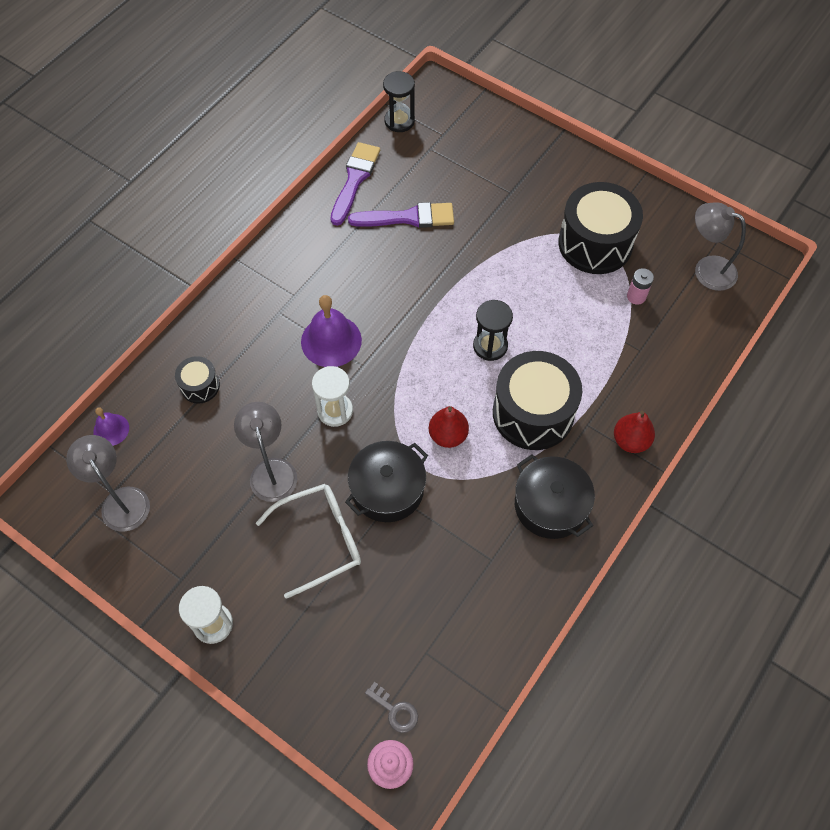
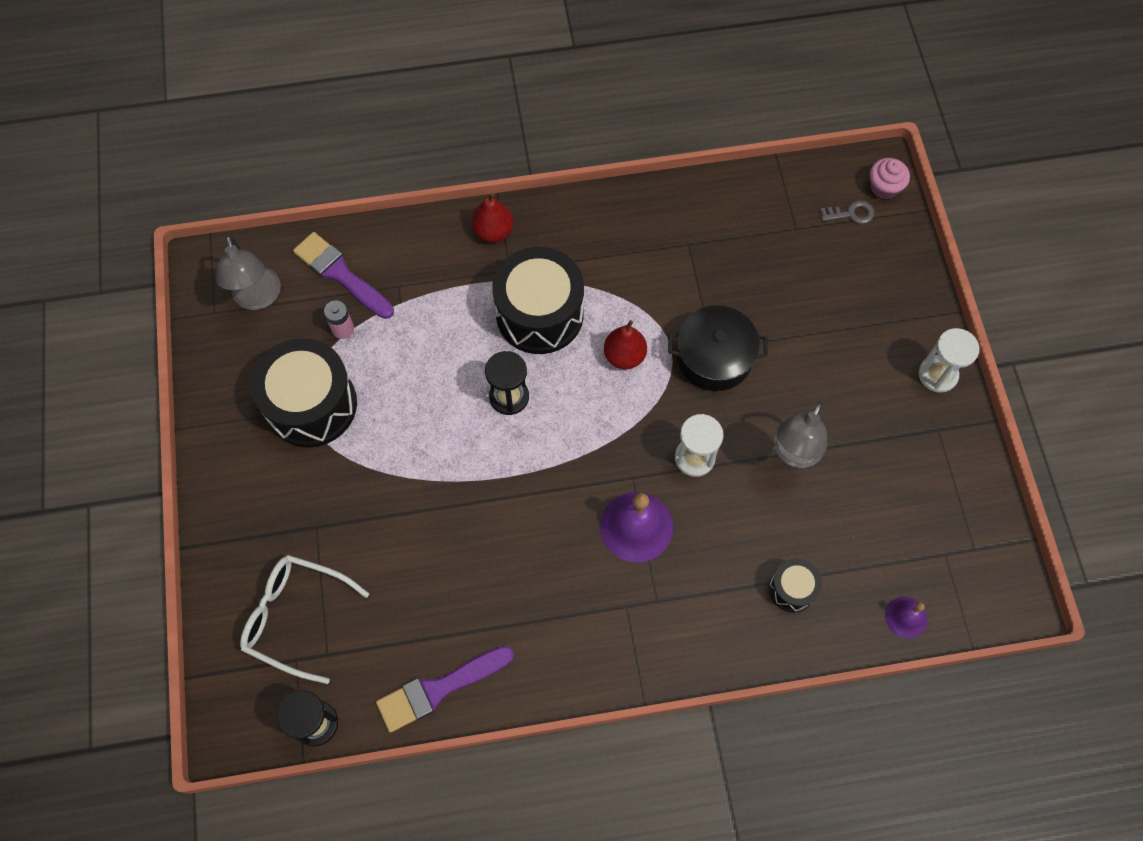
camera: 135 degrees left, 5 degrees up
grey lamp [66,435,150,532] -> none
white glasses [256,484,361,599] -> white glasses moved to [240,555,369,684]
purple brush [348,202,454,228] -> purple brush moved to [293,232,394,319]
grey key [365,682,418,733] -> grey key turned 90 degrees clockwise [820,200,874,224]
black pot [515,454,595,539] -> none

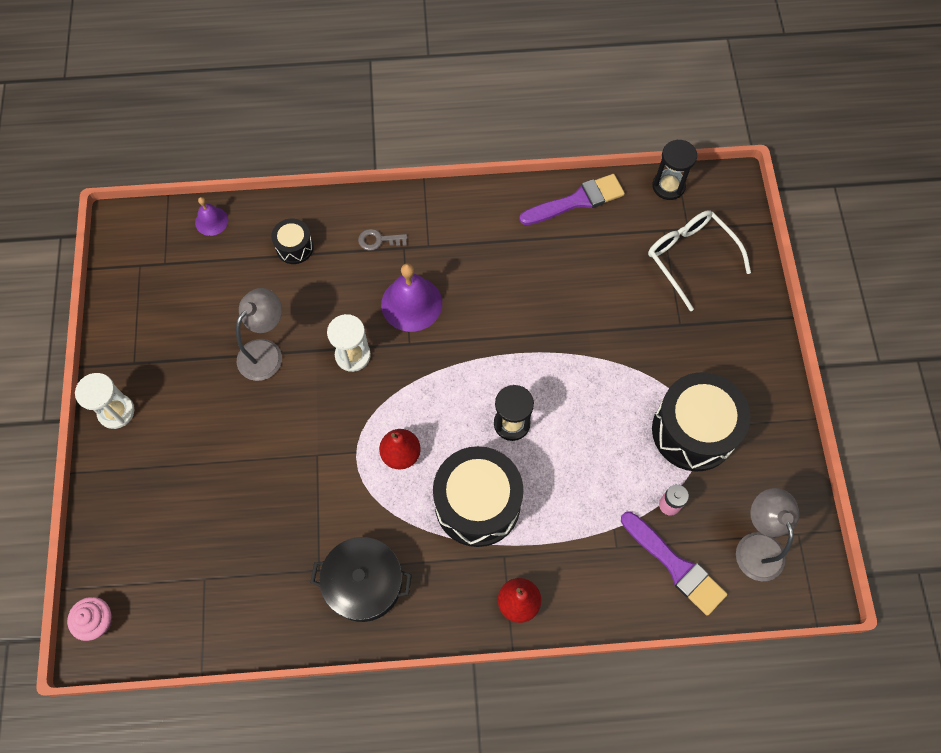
camera: 175 degrees left, 0 degrees up
white glasses [240,555,369,684] -> white glasses turned 150 degrees counterclockwise [648,210,751,311]
black pot [668,305,768,391] -> black pot moved to [310,537,412,622]
grey key [820,200,874,224] -> grey key moved to [358,229,408,251]

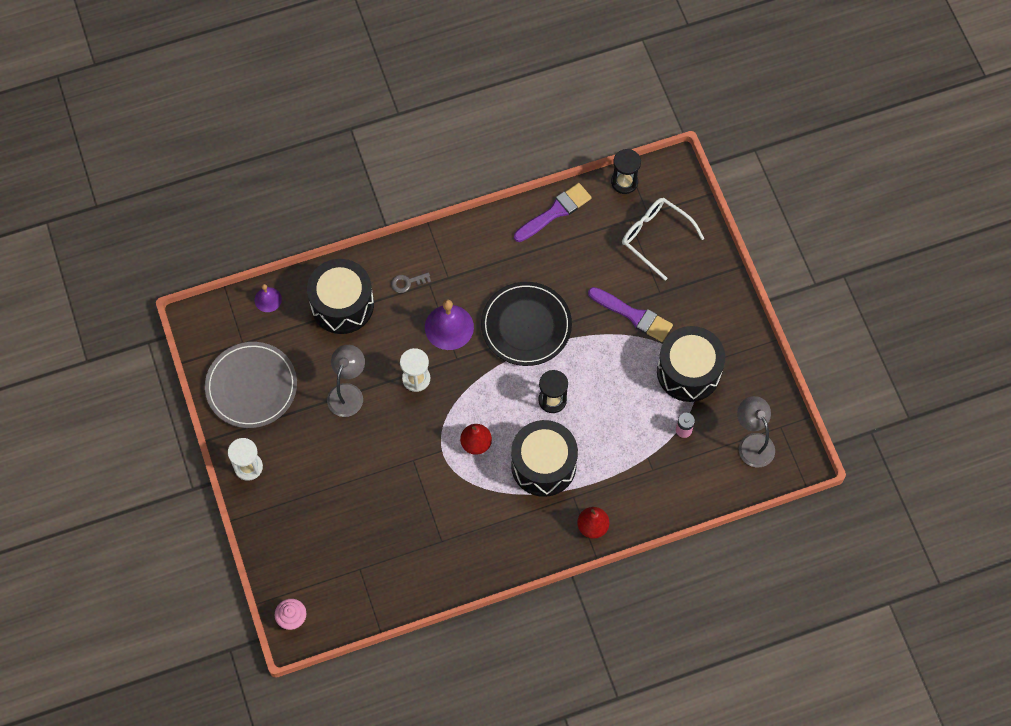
camera: 15 degrees left, 0 degrees up
black drum [271,219,314,264] -> black drum [307,259,374,334], size x2.06
black pot [310,537,412,622] -> none
purple brush [621,512,727,616] -> purple brush moved to [588,287,673,342]
none -> grey plate [205,342,297,428]
none -> black plate [481,282,572,366]

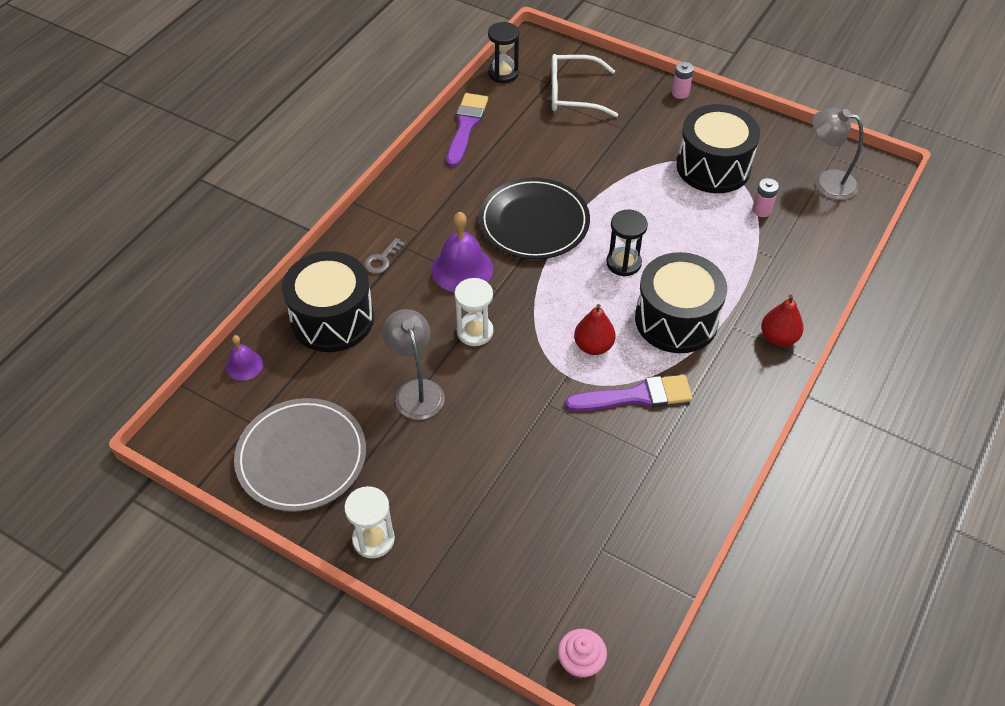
camera: 40 degrees left, 15 degrees down
purple brush [588,287,673,342] -> purple brush moved to [565,375,693,411]
none -> pink battery [672,62,694,99]

